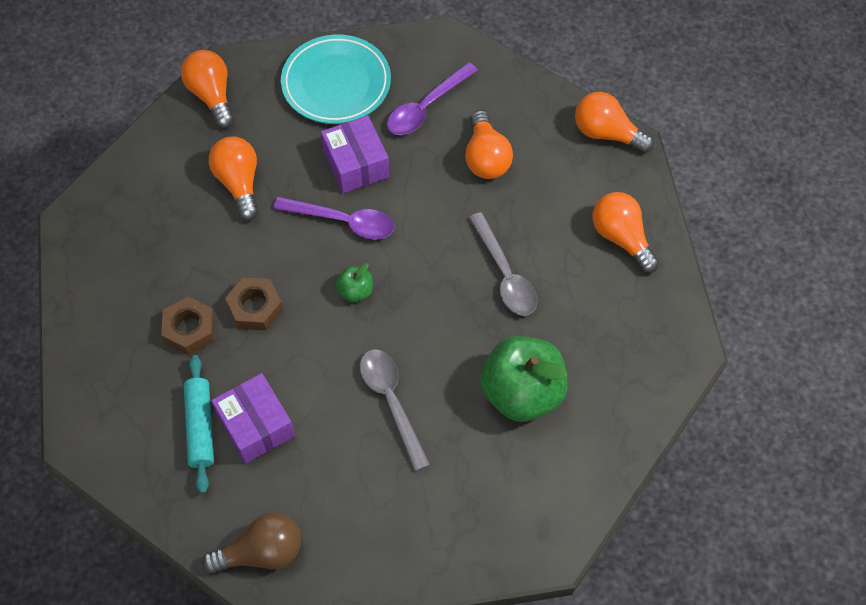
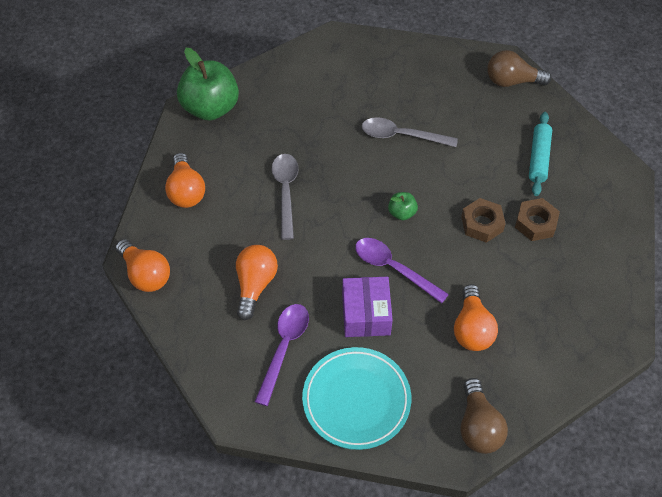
camera: 160 degrees left, 5 degrees down
orange light bulb [181,50,234,128] -> brown light bulb [461,378,508,454]
purple box [211,373,295,464] -> none
grey spoon [360,349,430,471] -> grey spoon turned 105 degrees clockwise [362,117,458,147]
purple spoon [387,62,478,135] -> purple spoon turned 45 degrees counterclockwise [255,304,309,406]
green apple [480,336,568,422] -> green apple moved to [177,48,239,121]

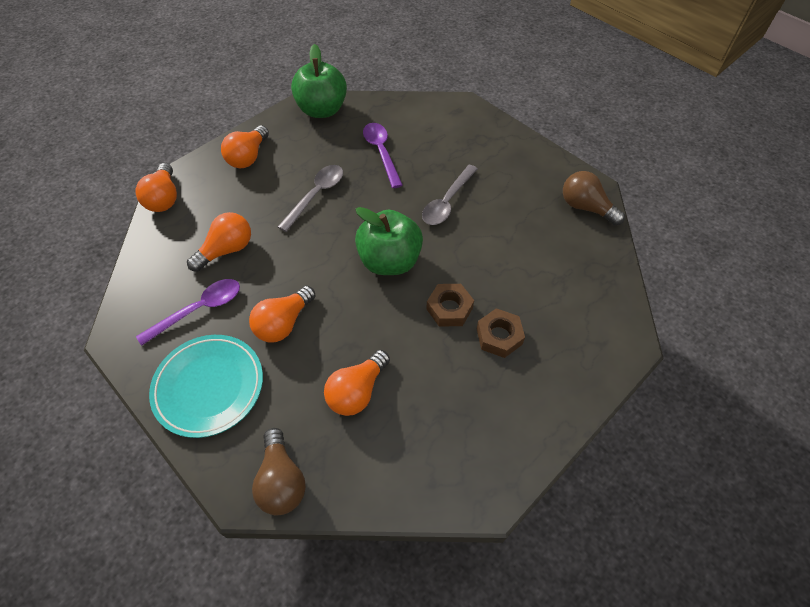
camera: 35 degrees right, 0 degrees up
purple box [342,277,393,337] -> orange light bulb [249,286,316,342]
purple spoon [355,238,449,303] -> purple spoon moved to [363,123,403,188]
grey spoon [362,117,458,147] -> grey spoon turned 105 degrees counterclockwise [422,165,478,225]
green apple [388,192,418,220] -> green apple [355,207,423,275], size x2.22
brown light bulb [461,378,508,454] -> brown light bulb turned 45 degrees counterclockwise [252,428,306,515]
turquoise rolling pin [529,112,552,196] -> none

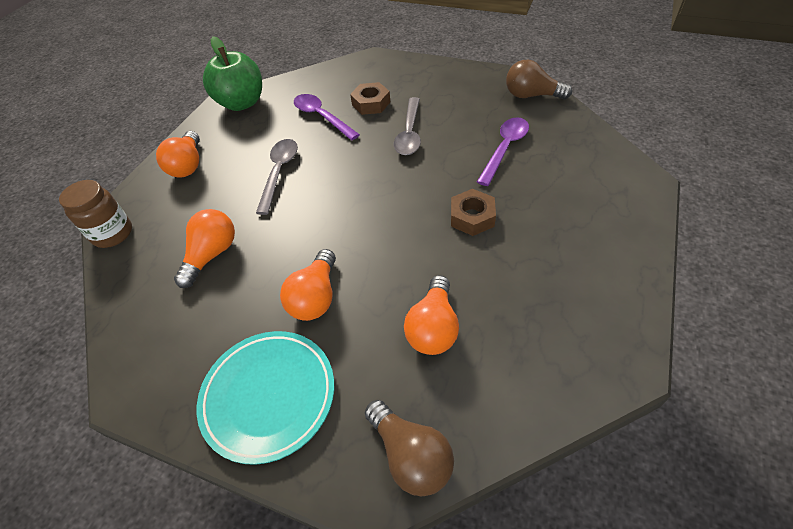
camera: 20 degrees left, 5 degrees down
orange light bulb [136,163,177,212] -> brown jar [59,180,132,248]
purple spoon [136,279,240,346] -> purple spoon moved to [477,117,529,186]
green apple [355,207,423,275] -> none
brown nut [477,308,525,358] -> brown nut moved to [350,82,390,115]

